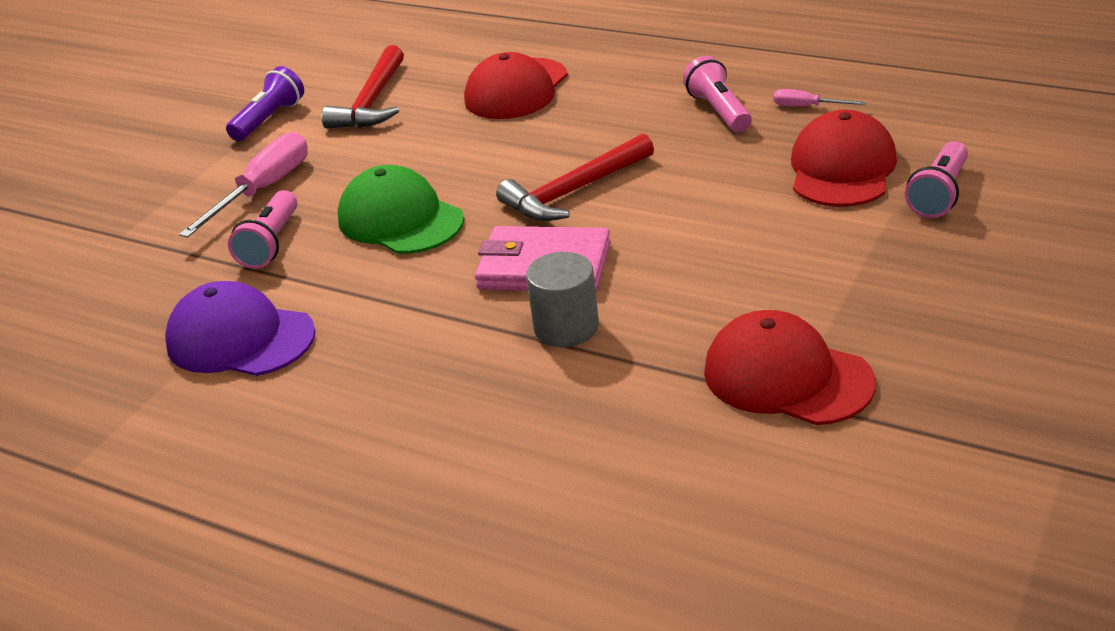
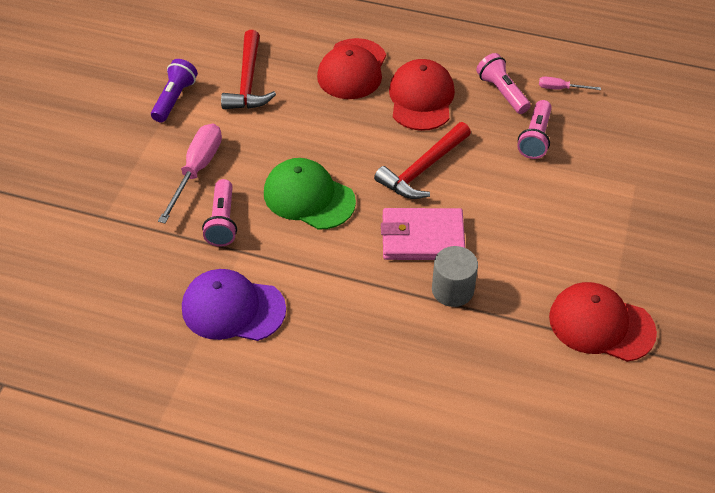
camera: 15 degrees left, 15 degrees up
red cap [791,110,897,207] -> red cap moved to [389,59,455,131]
pink flashlight [905,141,968,218] -> pink flashlight moved to [517,100,552,159]

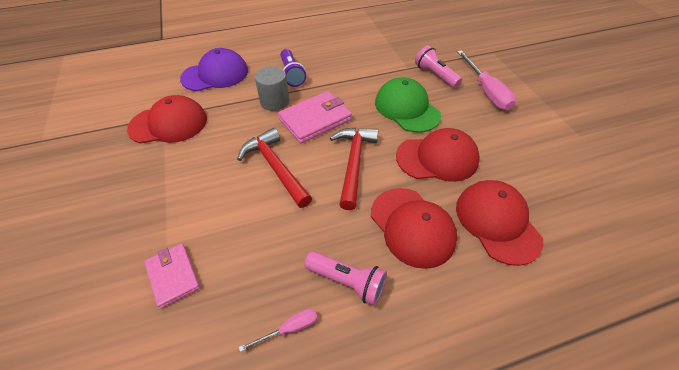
camera: 145 degrees right, 0 degrees up
purple flashlight [151,59,198,123] -> purple flashlight moved to [281,49,306,87]
purple cap [182,269,286,341] -> purple cap moved to [180,48,248,91]
red hammer [221,30,276,109] -> red hammer moved to [238,128,312,208]
green cap [264,158,356,230] -> green cap turned 120 degrees counterclockwise [375,77,441,133]
pink flashlight [517,100,552,159] -> none
none -> pink wallet [144,244,200,308]
none -> red cap [396,128,480,182]

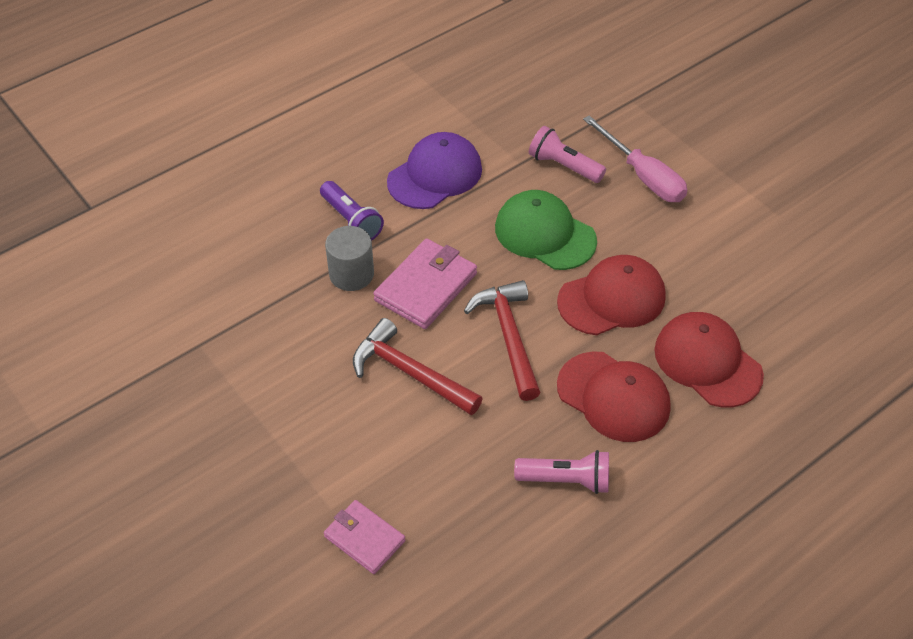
camera: 20 degrees left, 0 degrees up
red cap [127,95,207,143] -> none
purple cap [180,48,248,91] -> purple cap moved to [387,132,482,209]
pink screwdriver [239,309,318,352] -> none

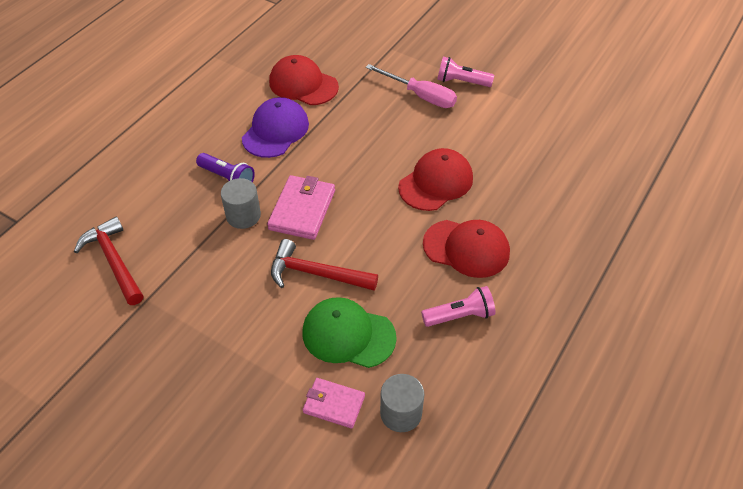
camera: 20 degrees left, 0 degrees up
red hammer [464,280,541,401] -> red hammer moved to [74,217,143,305]
green cap [495,190,597,270] -> green cap moved to [302,297,397,368]
pink flashlight [529,126,606,183] -> pink flashlight moved to [437,57,494,87]
red cap [654,312,764,407] -> red cap moved to [269,55,339,105]
none -> grey cylinder [380,374,424,432]

